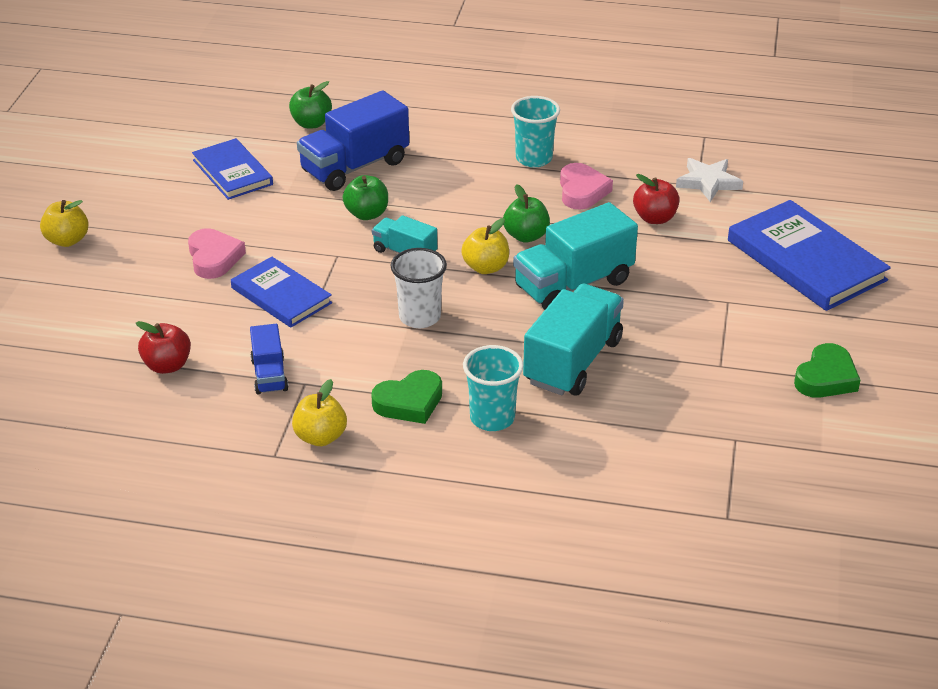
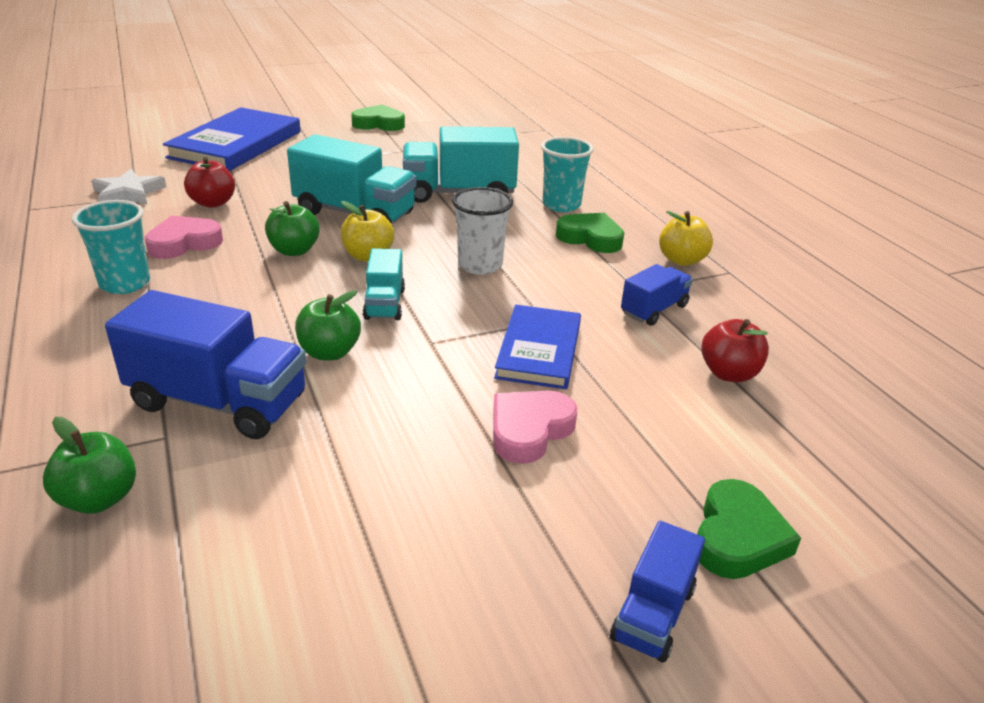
camera: 125 degrees left, 5 degrees down
yellow apple [40,200,89,247] -> blue truck [610,521,705,663]
blue book [192,138,273,200] -> none
none -> green heart [697,479,801,579]

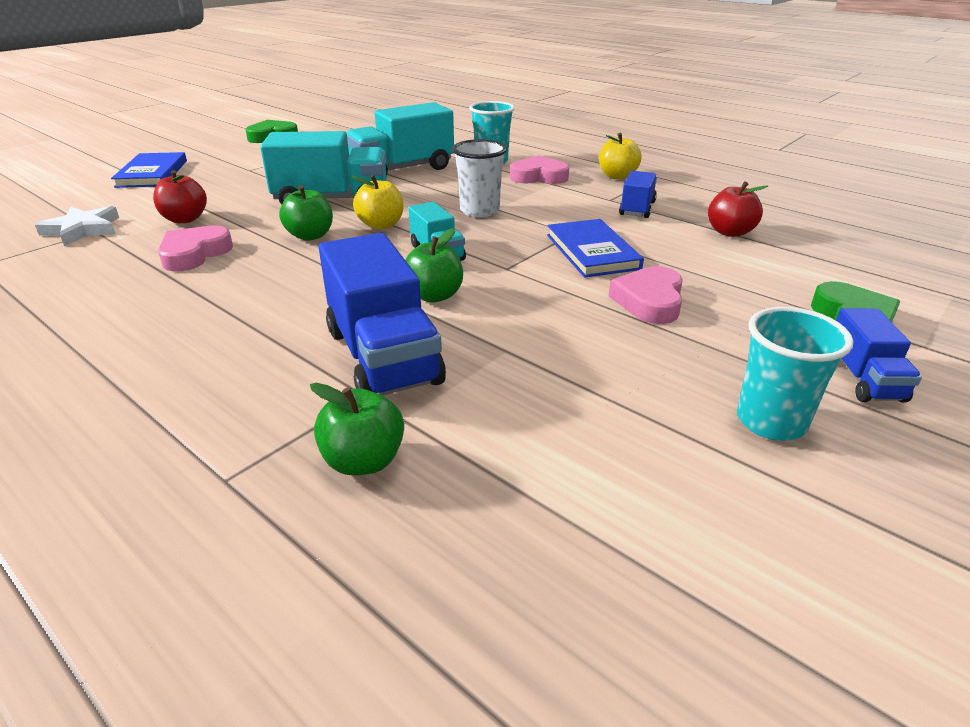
camera: 25 degrees left, 0 degrees up
turquoise cup [72,200,150,294] -> turquoise cup moved to [737,307,853,441]
blue truck [105,290,306,439] -> blue truck turned 75 degrees clockwise [319,233,446,395]
blue book [163,107,301,171] -> blue book [111,152,187,188], size x0.63
green heart [556,213,624,253] -> pink heart [510,155,569,184]

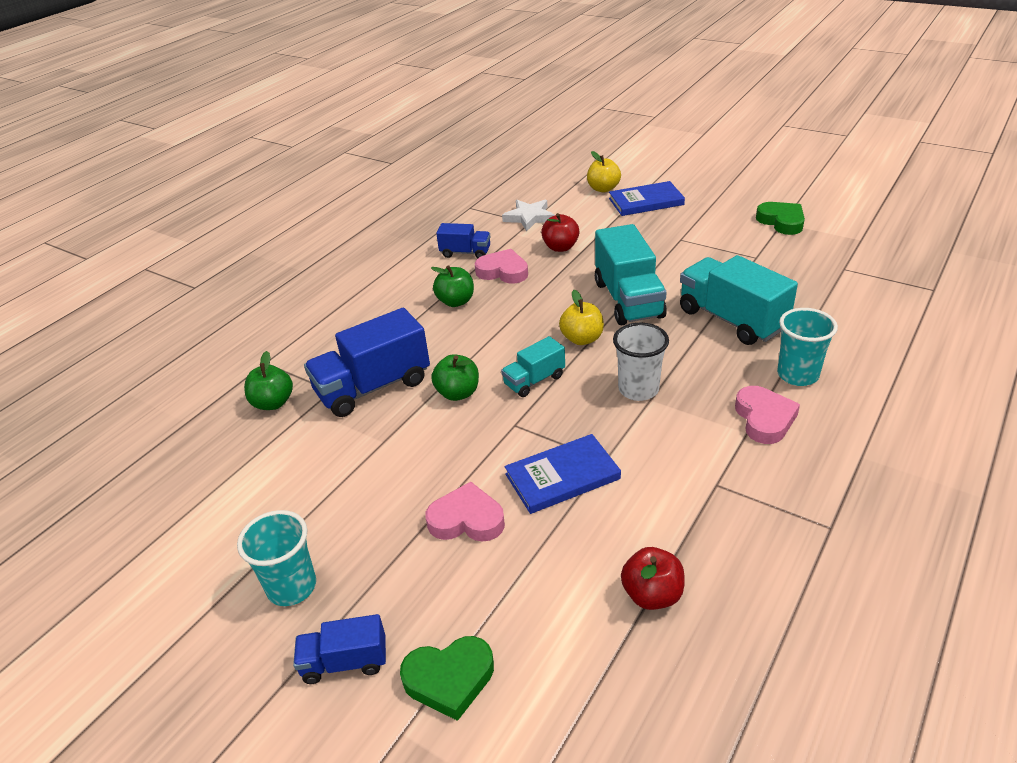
camera: 85 degrees right, 5 degrees up
green apple [279,185,333,241] -> green apple moved to [431,265,474,307]
yellow apple [599,133,642,180] -> yellow apple moved to [587,151,621,192]
blue truck [619,171,657,218] -> blue truck moved to [436,223,490,258]

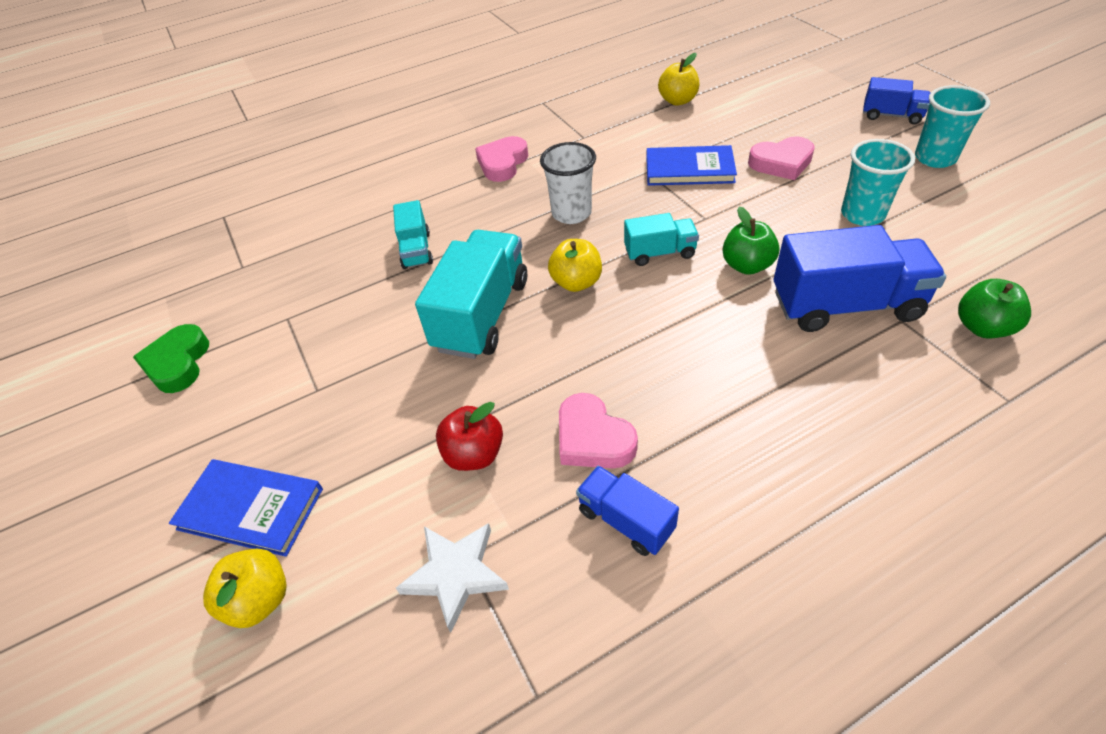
camera: 150 degrees left, 10 degrees up
green heart [400,636,494,721] -> none
pink heart [426,482,505,542] -> pink heart turned 45 degrees counterclockwise [748,136,815,180]
green apple [431,265,474,307] -> none
red apple [621,547,685,610] -> yellow apple [658,53,699,106]
turquoise truck [680,255,798,345] -> turquoise truck [393,200,433,269], size x0.54
turquoise cup [777,308,838,386] -> turquoise cup moved to [841,139,915,226]

